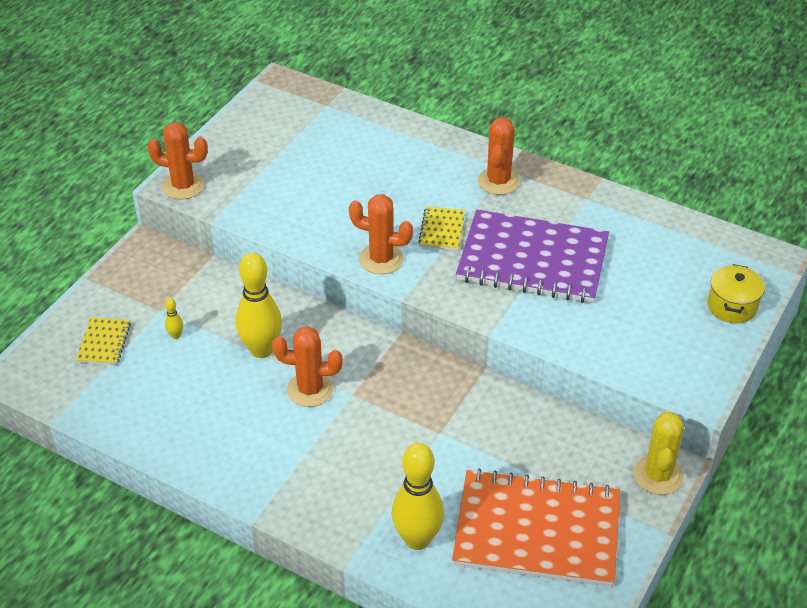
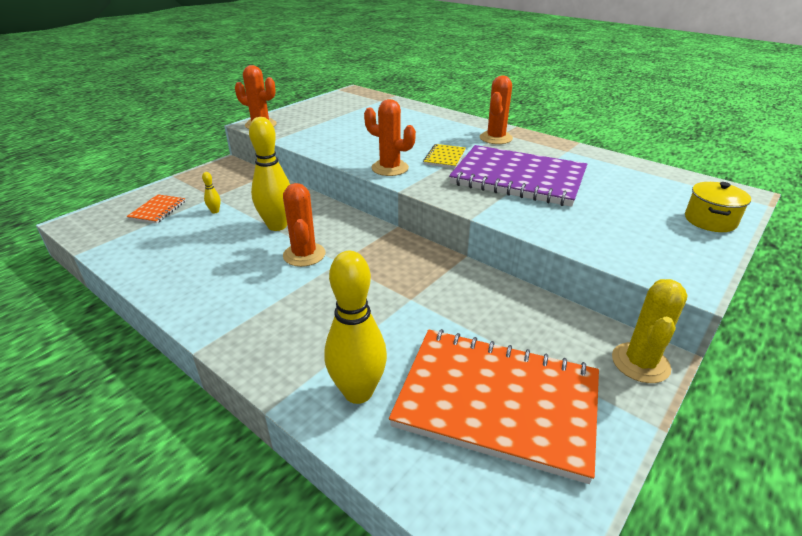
camera: 10 degrees right, 10 degrees down
yellow notebook [76,317,131,365] -> orange notebook [126,194,186,224]
orange cactus [272,326,343,407] -> orange cactus turned 60 degrees clockwise [283,183,326,267]

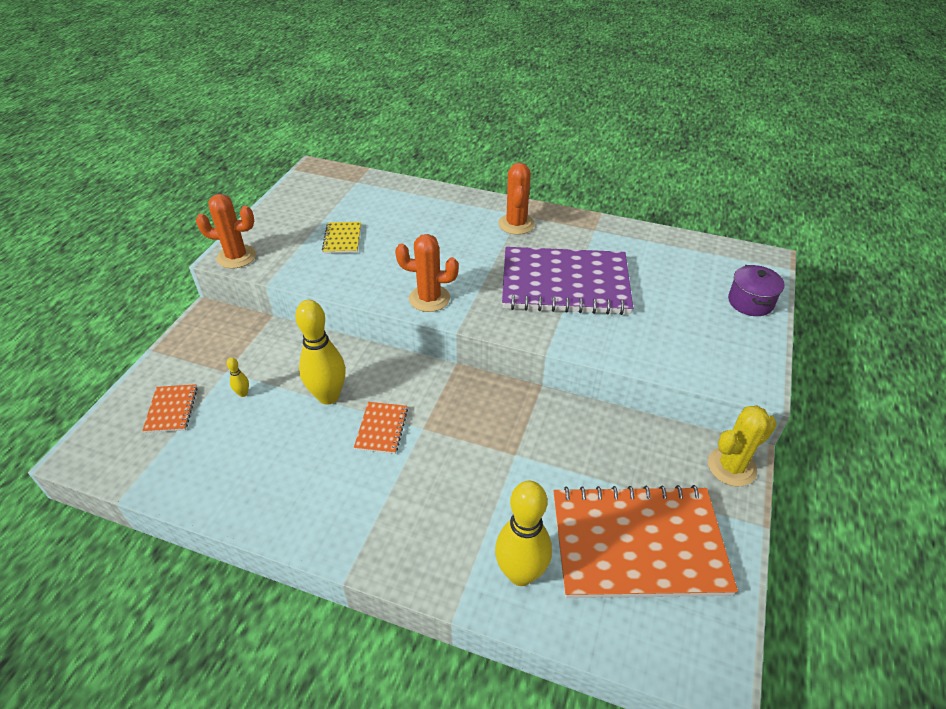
camera: 20 degrees left, 10 degrees up
orange cactus [283,183,326,267] -> orange notebook [354,402,408,454]
yellow notebook [423,144,466,168] -> yellow notebook moved to [322,222,361,254]
yellow cactus [612,279,687,383] -> yellow cactus turned 60 degrees clockwise [708,405,777,487]
yellow pot [685,182,751,232] -> purple pot [728,265,785,316]

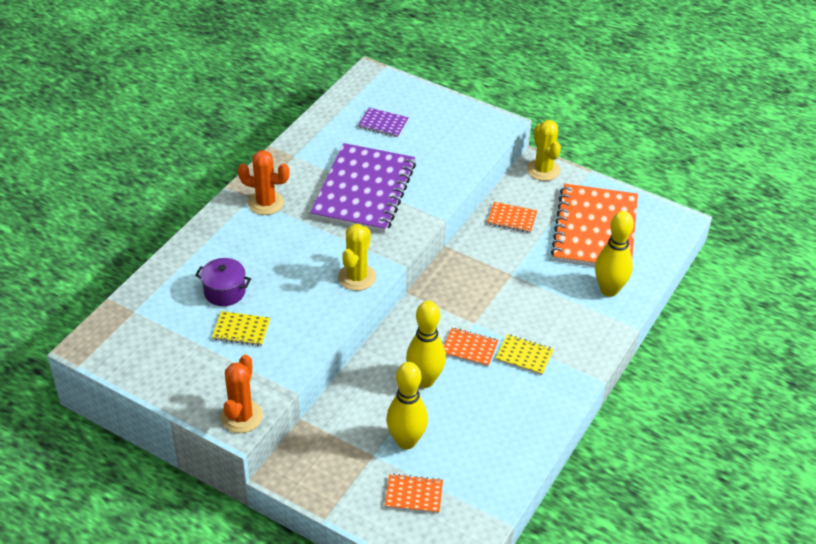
camera: 80 degrees left, 0 degrees up
yellow bowling pin [226,357,249,397] -> yellow bowling pin [386,362,428,449], size x2.46
orange cactus [395,234,459,312] -> yellow cactus [338,224,376,291]
purple pot [728,265,785,316] -> purple pot moved to [195,258,251,306]
none -> purple notebook [358,108,409,137]
none -> orange notebook [487,202,537,233]
none -> yellow notebook [496,334,554,375]

